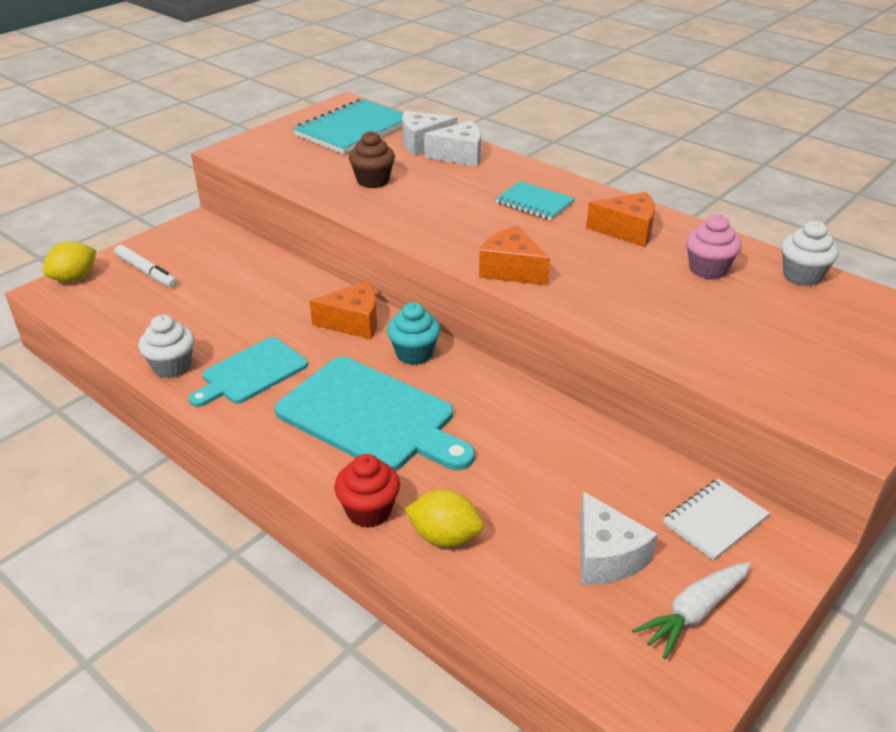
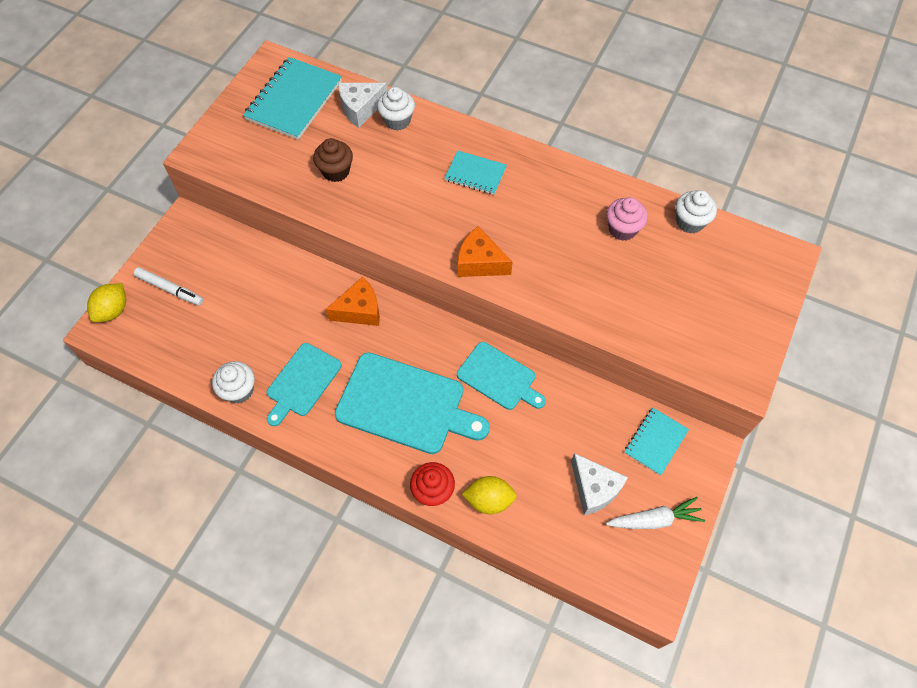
camera: 15 degrees left, 25 degrees up
turquoise cupcake [387,302,440,365] -> none
white cheese [424,121,481,167] -> white cupcake [377,87,415,131]
orange cheese [586,192,655,247] -> none
white carrot [632,562,751,659] -> white carrot turned 135 degrees counterclockwise [606,497,705,529]
white notebook [663,479,770,561] -> turquoise notebook [625,408,689,476]
none -> turquoise cutting board [457,342,546,410]

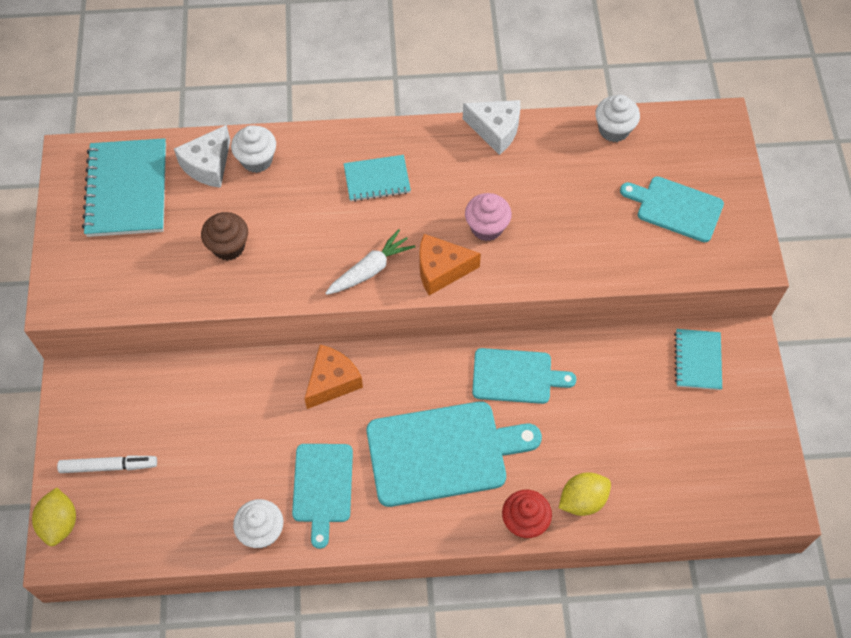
camera: 30 degrees left, 0 degrees up
white cheese [571,453,628,515] -> white cheese moved to [463,100,520,155]
pink cupcake [606,197,648,241] -> pink cupcake moved to [465,193,512,241]
white carrot [606,497,705,529] -> white carrot moved to [325,229,415,295]
none -> turquoise cutting board [620,176,724,242]

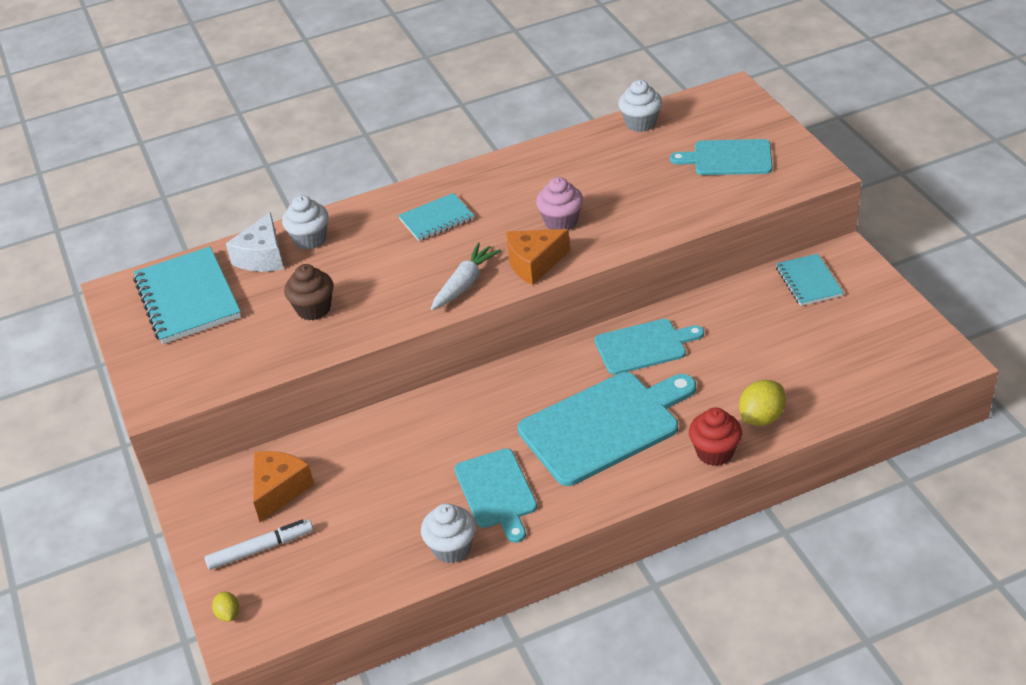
camera: 15 degrees left, 20 degrees down
yellow lemon [32,487,76,546] -> yellow lemon [212,592,239,622], size x0.56
orange cheese [304,345,363,409] -> orange cheese moved to [253,451,314,522]
white cheese [463,100,520,155] -> none

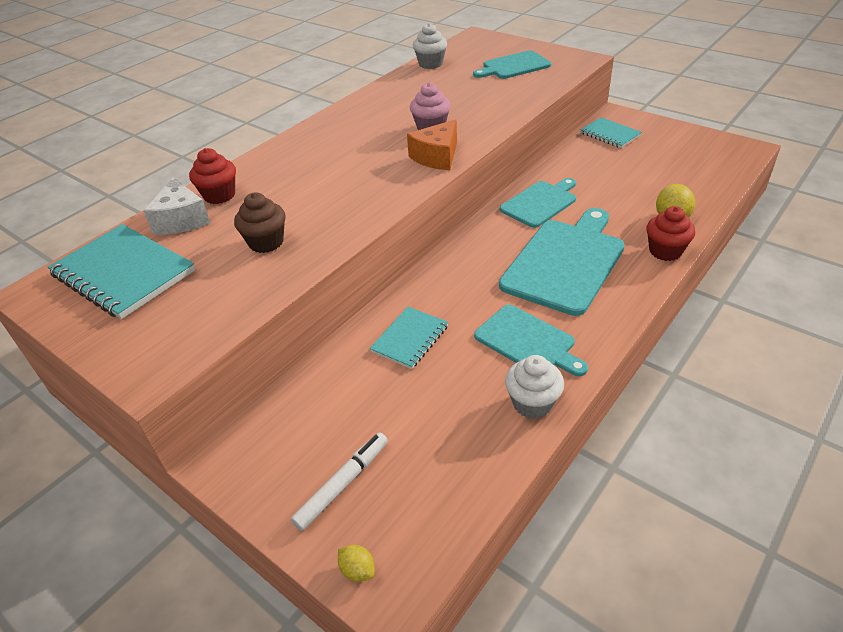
camera: 30 degrees left, 0 degrees up
orange cheese [253,451,314,522] -> none
white cupcake [282,195,329,250] -> red cupcake [189,148,236,204]
turquoise notebook [398,193,474,241] -> turquoise notebook moved to [370,307,449,369]
white carrot [431,242,501,310] -> none

